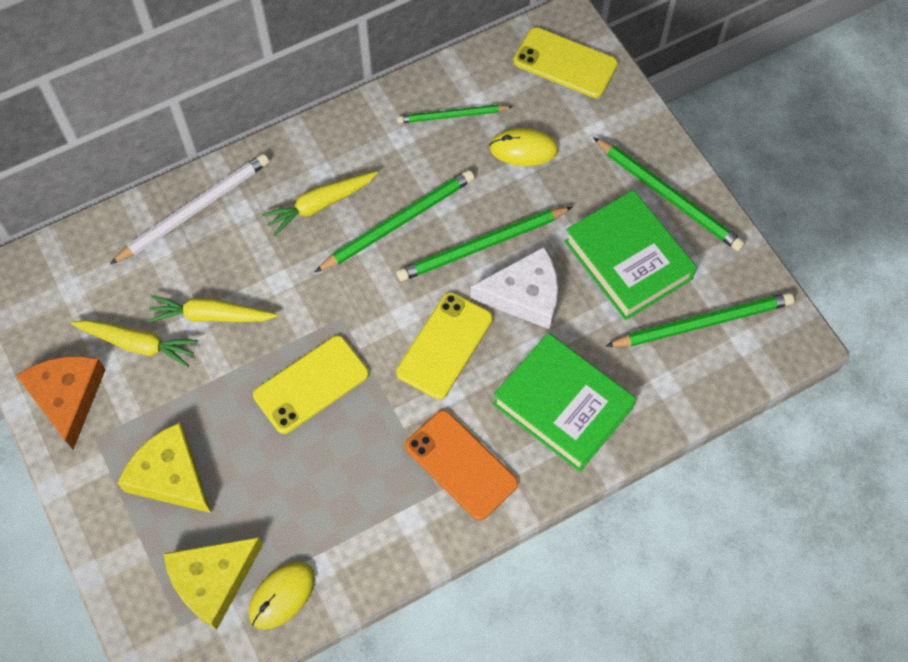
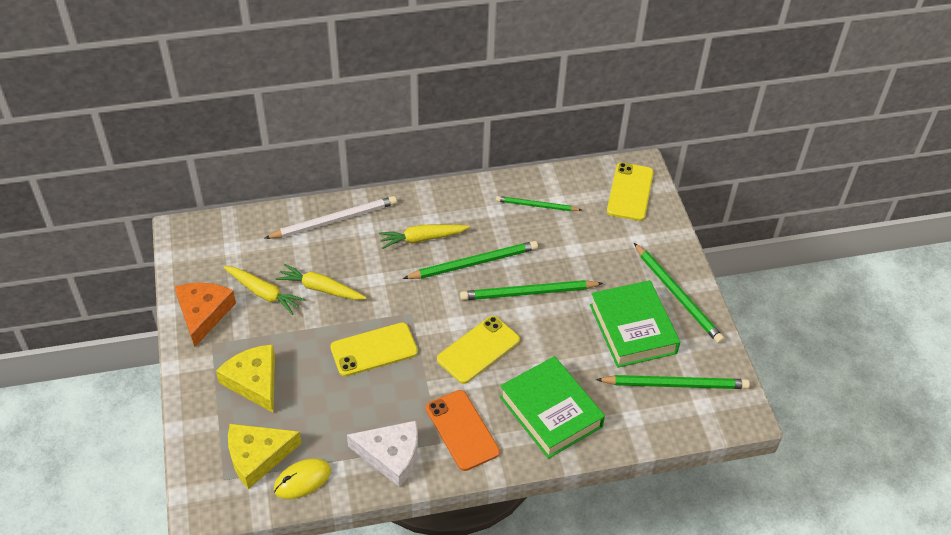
camera: 15 degrees right, 15 degrees down
white cheese [470,247,558,330] -> white cheese moved to [347,421,418,487]
yellow mouse [489,128,558,166] -> none
yellow phone [513,27,618,98] -> yellow phone turned 60 degrees clockwise [607,162,654,221]

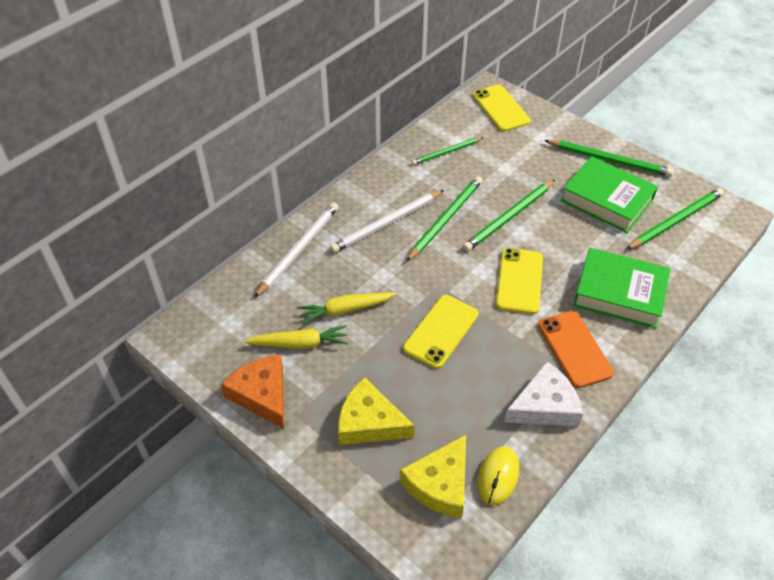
camera: 35 degrees left, 0 degrees up
yellow carrot [379,225,470,249] -> white pencil [330,190,444,253]
orange phone [426,390,500,471] -> orange phone turned 45 degrees clockwise [538,311,614,388]

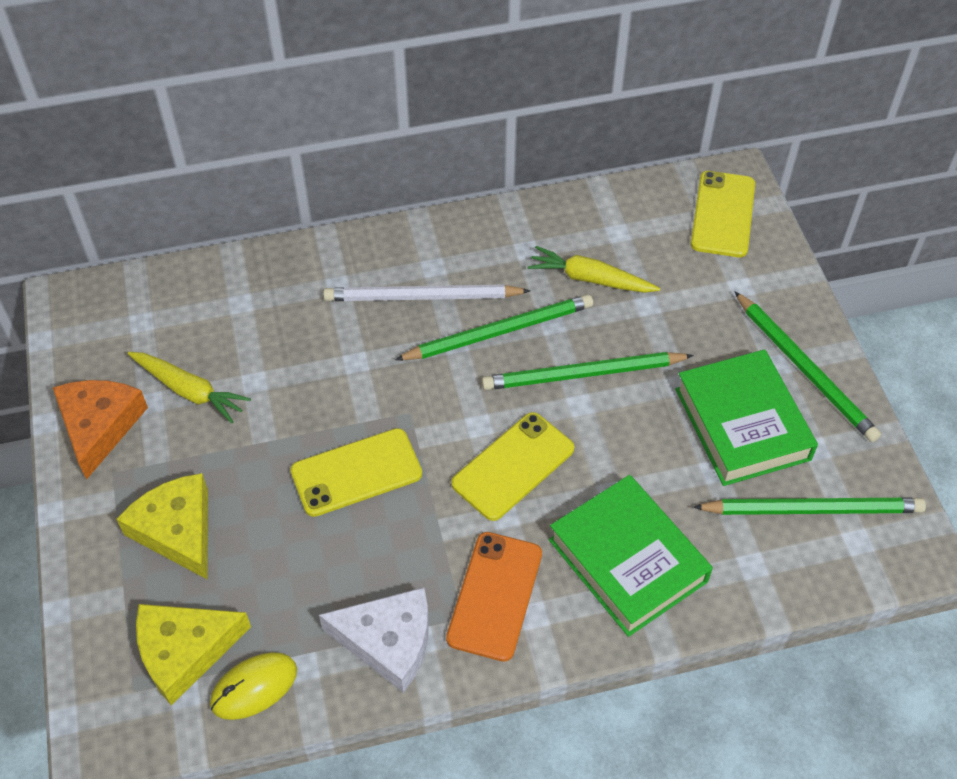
camera: 35 degrees right, 5 degrees up
white pencil [254,202,338,298] -> none
yellow carrot [297,292,396,325] -> yellow carrot moved to [527,246,660,293]
green pencil [411,138,482,165] -> none

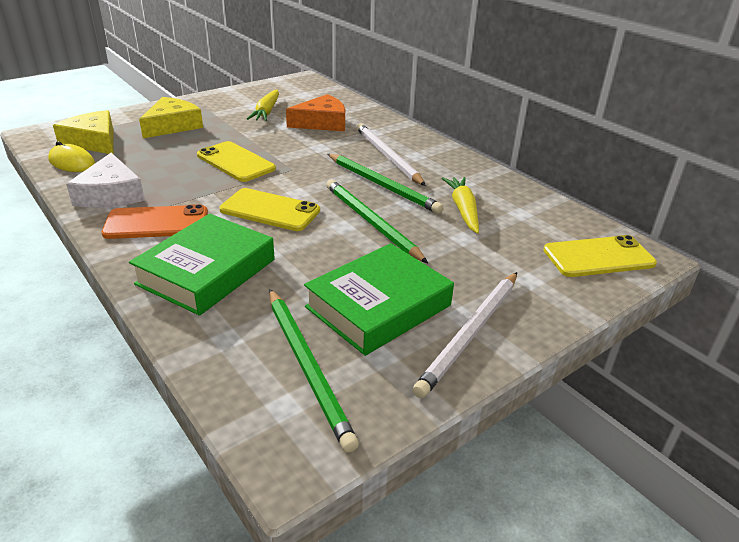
camera: 65 degrees right, 20 degrees down
orange cheese [53,380,148,479] -> orange cheese moved to [286,94,345,132]
green pencil [734,291,881,442] -> white pencil [413,272,517,398]

